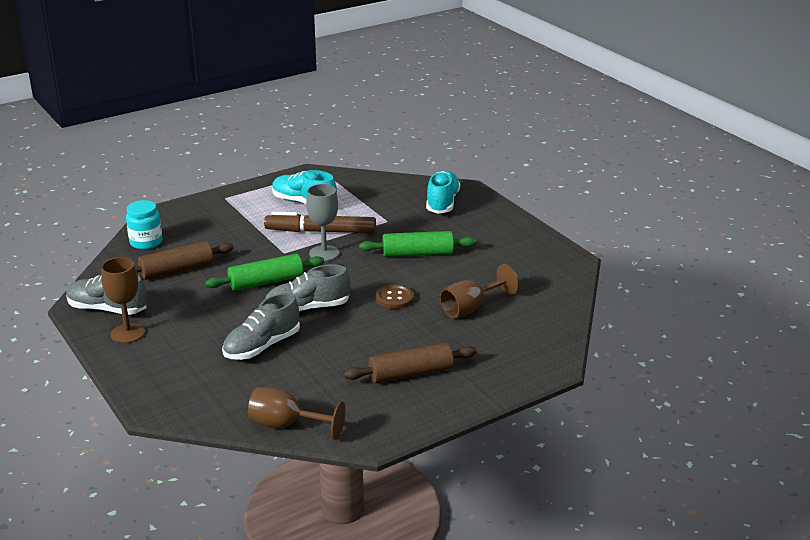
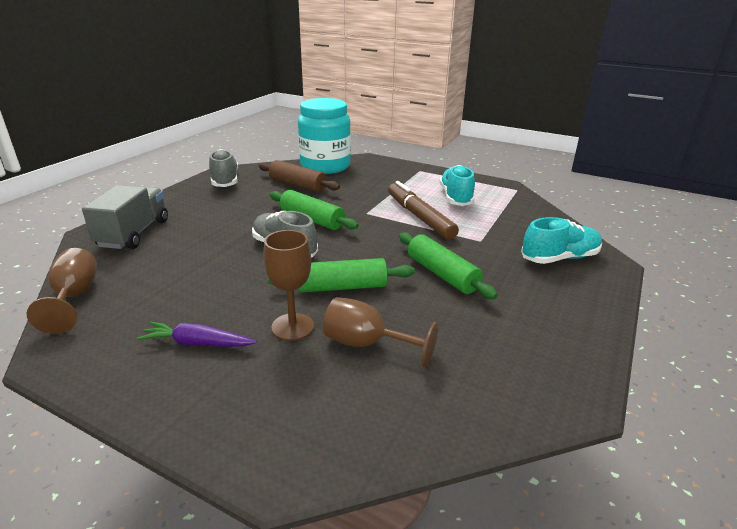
camera: 60 degrees right, 0 degrees up
brown goblet [101,257,145,343] -> brown goblet moved to [264,230,314,341]
turquoise jar [126,200,163,249] -> turquoise jar [298,98,351,174], size x1.89
grey shoe [222,293,300,360] -> none
grey goblet [306,184,339,261] -> none
brown rolling pin [344,342,477,383] -> purple carrot [137,322,257,347]
brown button [375,284,414,309] -> green rolling pin [267,258,415,293]
none -> grey truck [82,185,168,249]

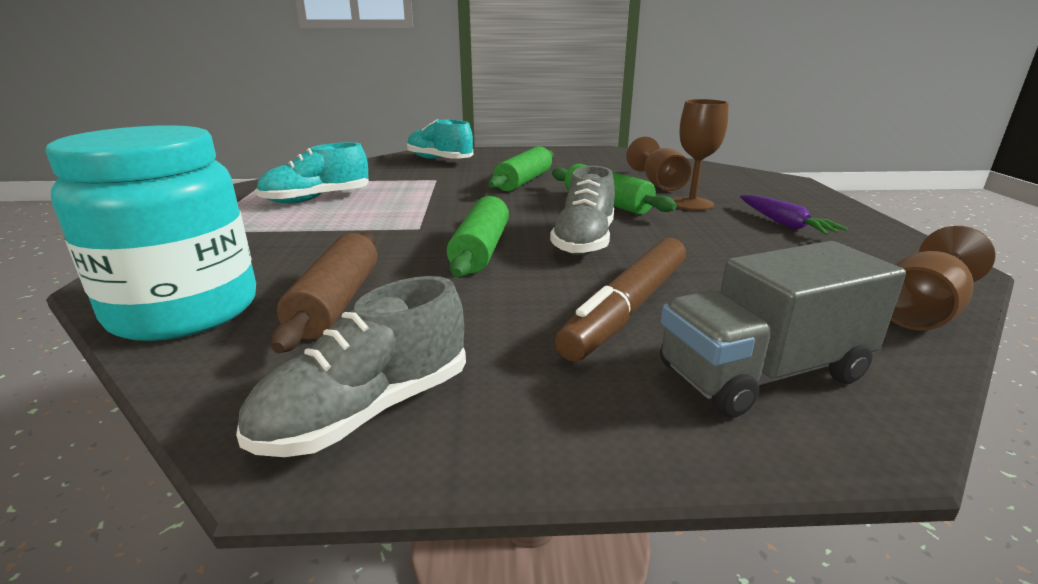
camera: 120 degrees left, 5 degrees down
brown marker [388,181,459,240] -> brown marker moved to [555,238,686,362]

